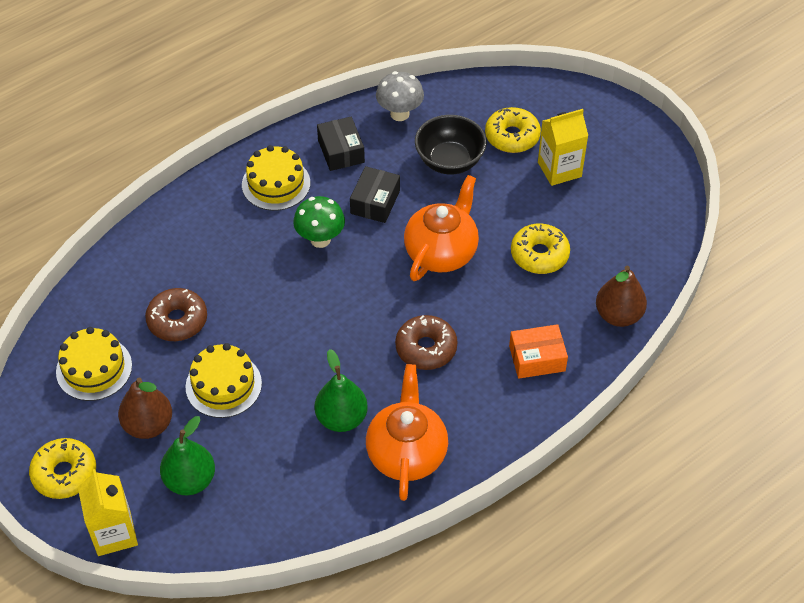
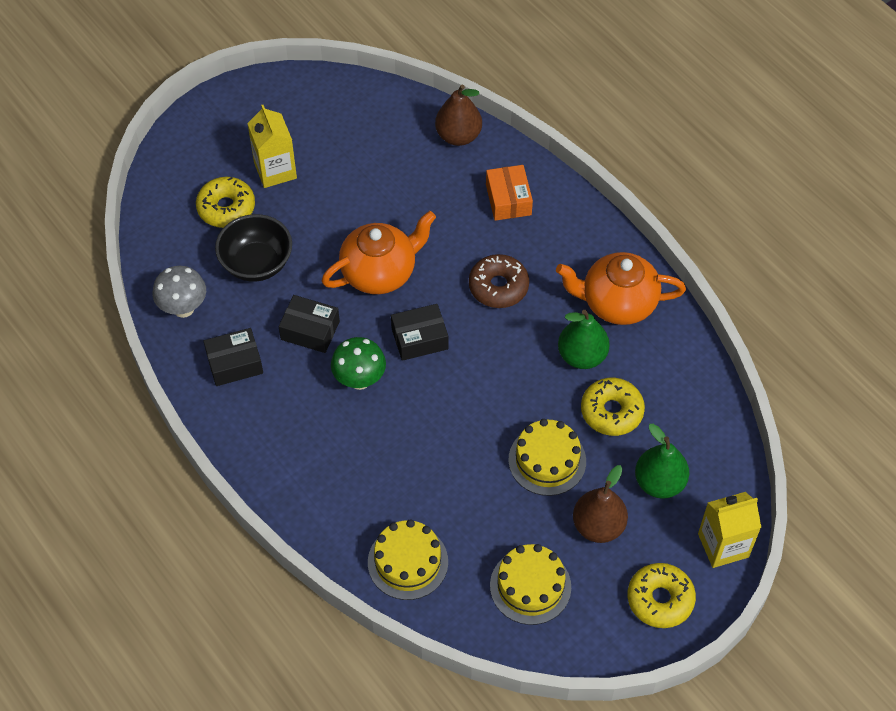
camera: 90 degrees left, 5 degrees up
brown donut [145,288,207,341] -> none
yellow cake [242,145,310,211] -> yellow cake moved to [368,519,448,600]
orange teapot [404,175,479,281] -> orange teapot turned 120 degrees clockwise [322,211,436,294]
yellow donut [511,224,570,274] -> yellow donut moved to [581,378,645,436]
none -> black box [391,304,448,361]

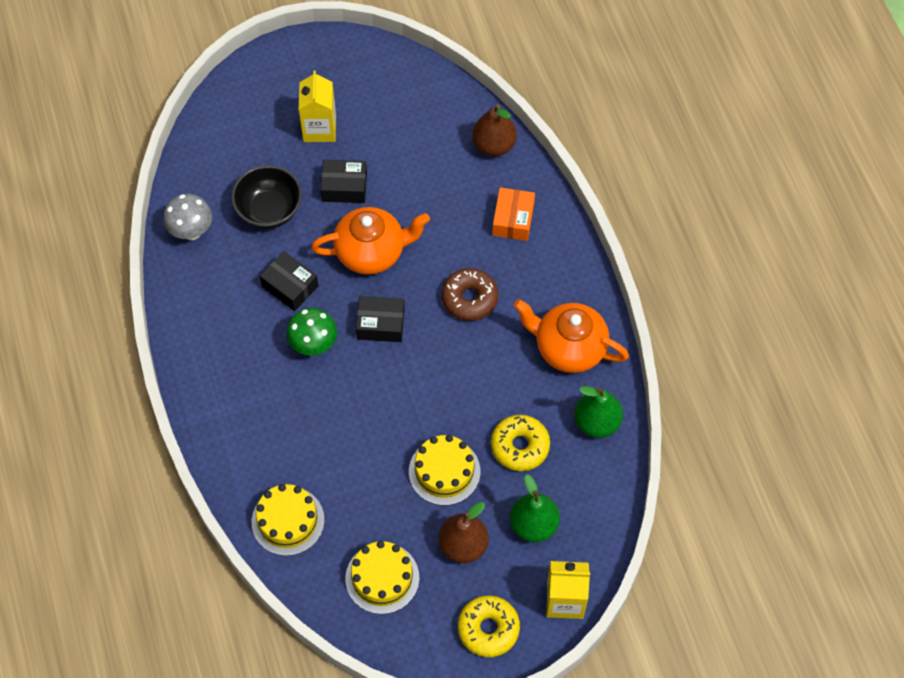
camera: 20 degrees right, 5 degrees up
yellow donut [196,177,255,228] -> none
black box [204,328,263,386] -> black box moved to [321,160,367,203]
green pear [558,310,610,369] -> green pear moved to [574,386,623,438]

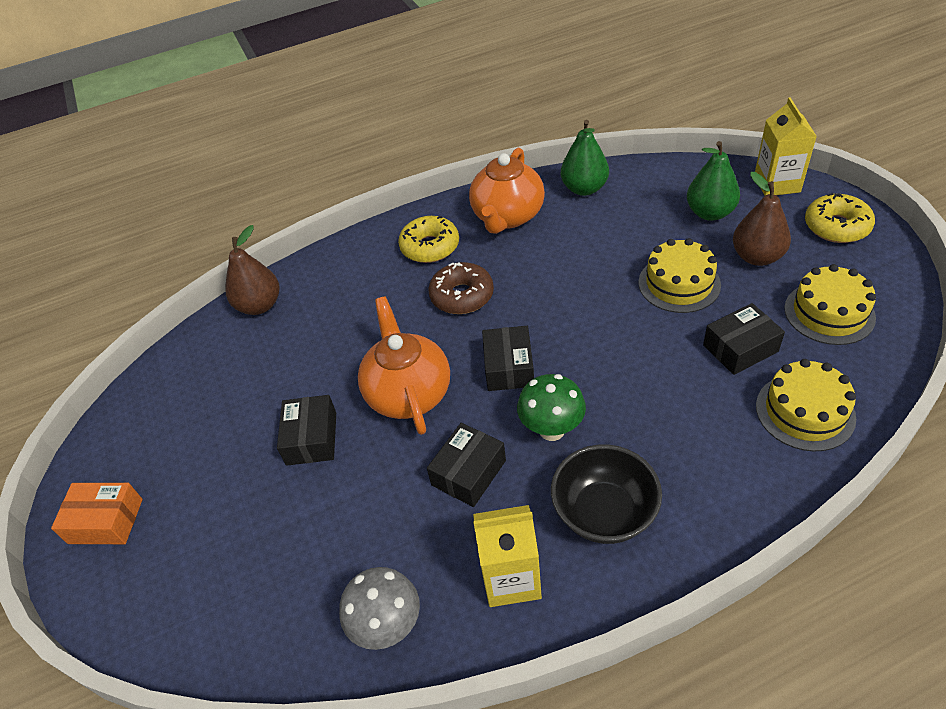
camera: 90 degrees left, 15 degrees down
black bowl [231,165,302,229] -> black bowl moved to [551,444,662,544]
yellow carton [299,71,336,142] -> yellow carton moved to [473,505,542,607]
yellow donut [491,415,550,471] -> yellow donut moved to [398,216,459,263]
orange box [492,188,535,241] -> orange box moved to [51,483,143,544]
none -> black box [703,303,785,375]

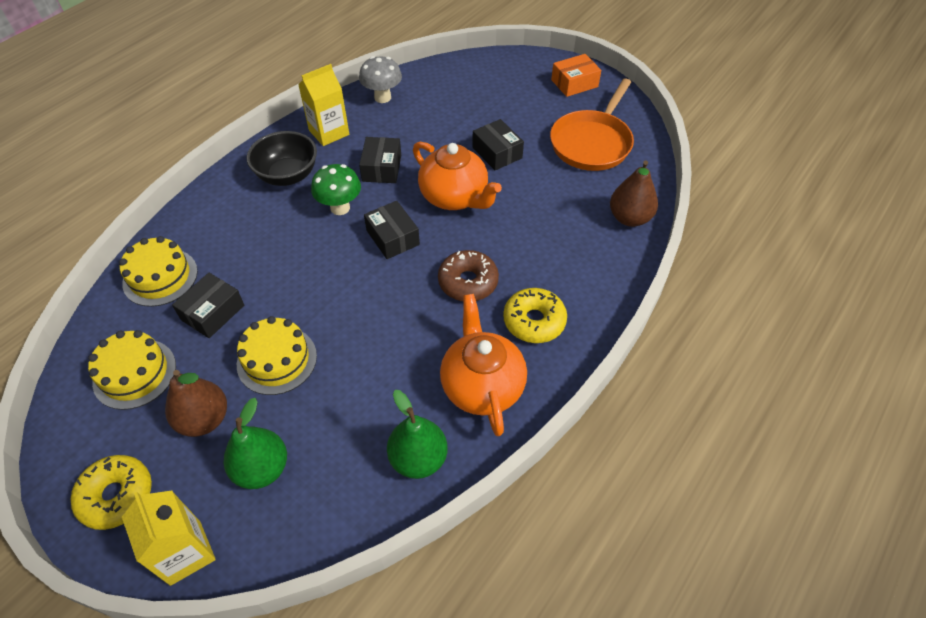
camera: 145 degrees right, 5 degrees up
none -> orange pan [550,78,634,171]

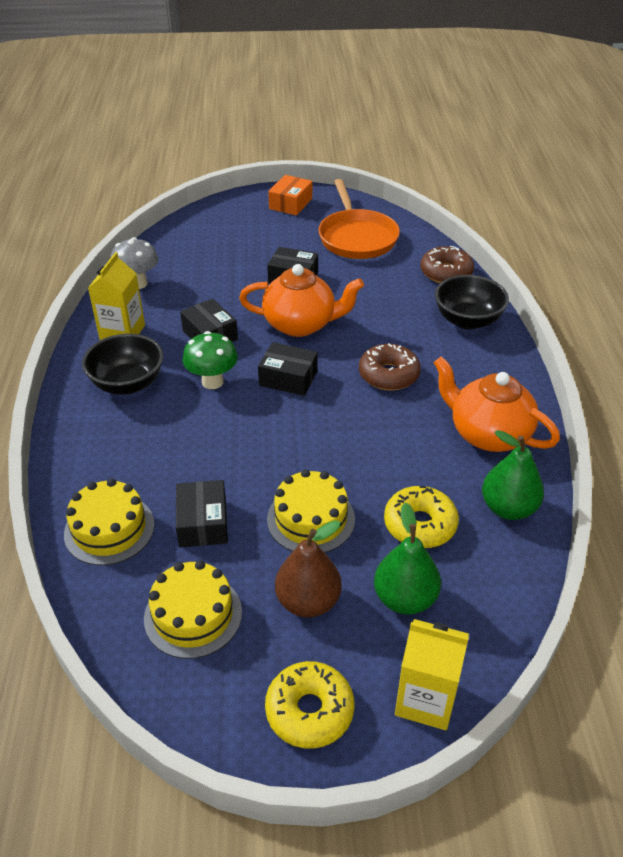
camera: 40 degrees left, 10 degrees down
yellow donut [503,288,567,343] -> yellow donut moved to [384,486,459,548]
brown pear [610,160,658,227] -> brown donut [420,246,474,283]
none -> black bowl [435,275,509,330]

